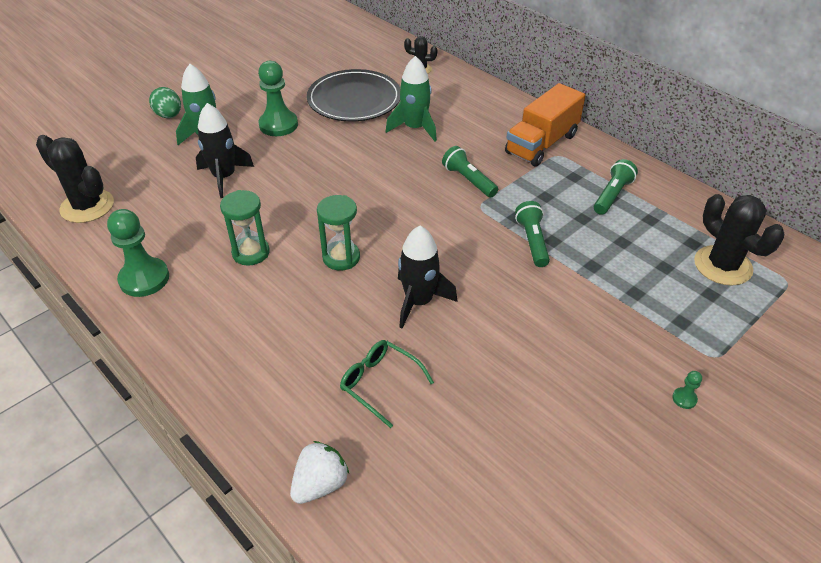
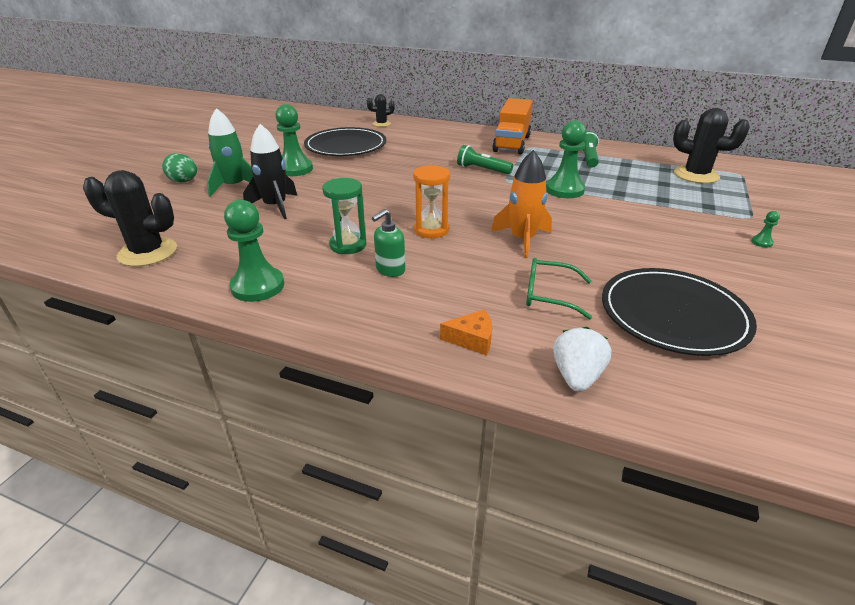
camera: 25 degrees left, 10 degrees down
green hourglass [317,195,360,271] -> orange hourglass [413,165,450,238]
green rocket [386,56,437,141] -> none
black rocket [398,226,458,328] -> orange rocket [491,150,552,258]
green flashlight [515,201,550,267] -> green pawn [546,120,587,198]
none -> green soap dispenser [372,209,405,277]
none -> orange cheese [440,310,492,356]
none -> black plate [602,268,757,356]

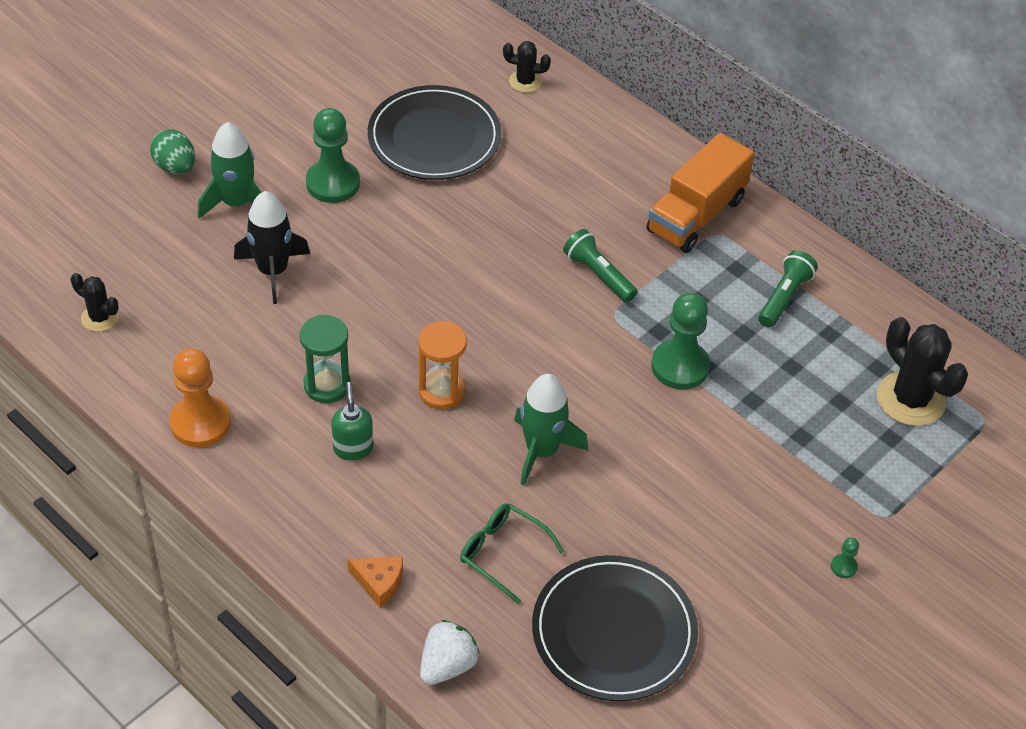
camera: 20 degrees right, 15 degrees up
black cactus [83,170,177,267] -> black cactus [71,273,119,332], size x0.55
green pawn [224,200,284,302] -> orange pawn [169,348,231,447]
green soap dispenser [372,209,405,277] -> green soap dispenser turned 105 degrees clockwise [331,382,373,461]
orange rocket [491,150,552,258] -> green rocket [514,374,588,486]

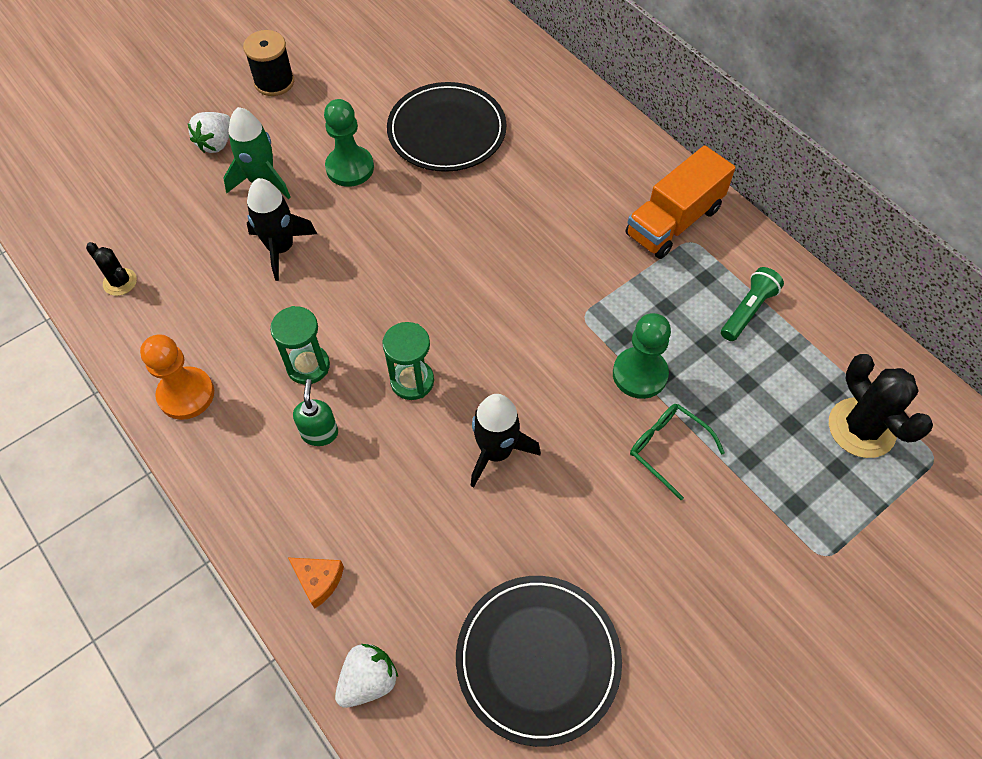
camera: 10 degrees right, 10 degrees up
green egg [150,129,195,174] -> white strawberry [188,112,230,153]
orange hourglass [419,321,467,409] -> green hourglass [382,322,434,400]
green glasses [460,503,564,604] -> green glasses moved to [630,404,725,500]
black cactus [503,41,551,93] -> none
green rocket [514,374,588,486] -> black rocket [471,394,541,488]
green flashlight [563,229,638,302] -> none
green pawn [831,537,859,578] -> none
none -> black spool [243,30,294,96]

